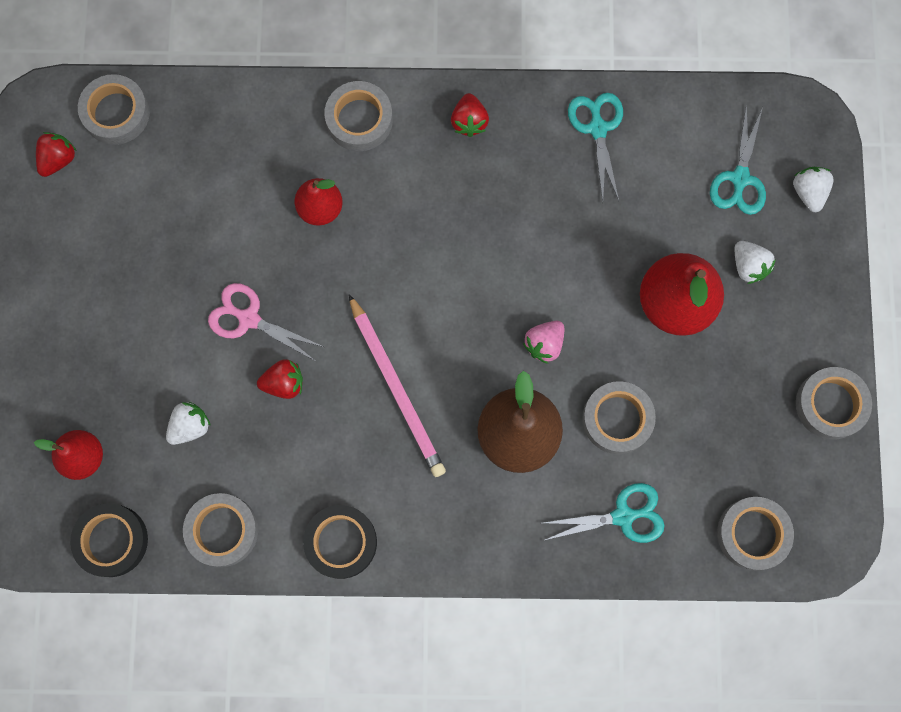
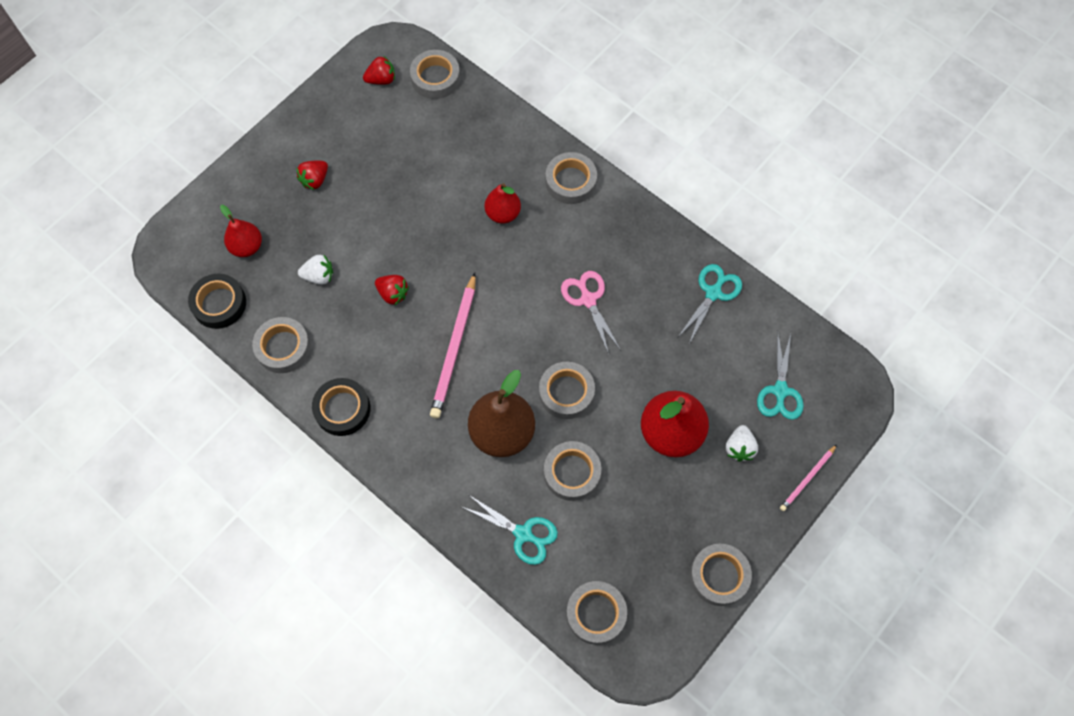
camera: 40 degrees right, 10 degrees down
pink scissors [208,283,324,362] -> pink scissors moved to [561,271,621,354]
red strawberry [451,93,489,137] -> red strawberry moved to [296,161,328,190]
pink strawberry [523,321,564,364] -> grey tape [539,362,595,419]
turquoise scissors [710,104,766,215] -> turquoise scissors turned 45 degrees counterclockwise [757,331,804,420]
white strawberry [793,167,834,212] -> none
none -> pink pencil [780,444,837,511]

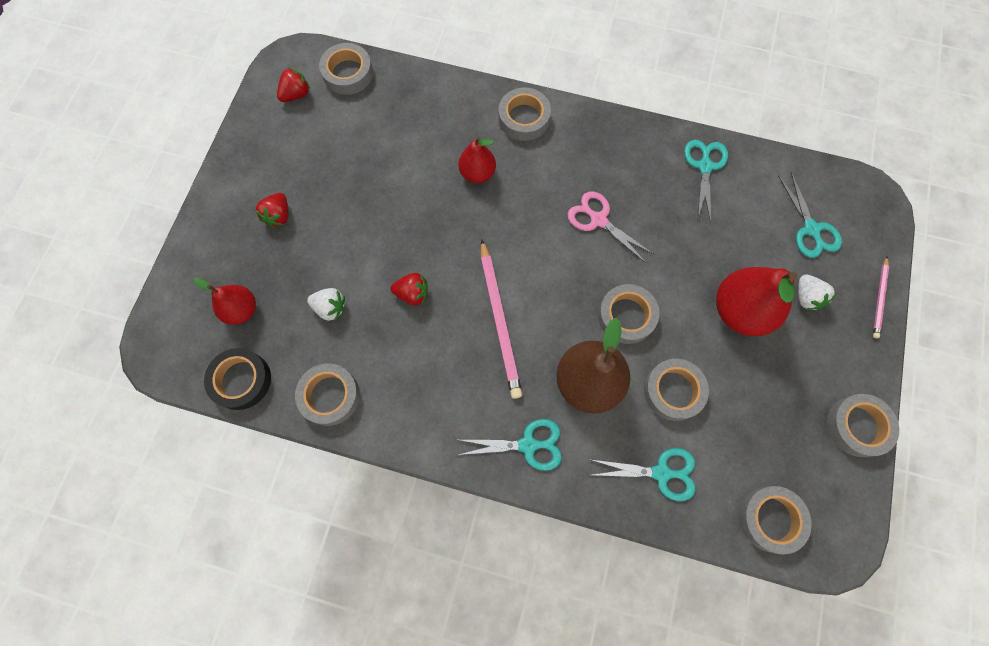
camera: 25 degrees left, 5 degrees up
white strawberry [298,255,333,285] -> white strawberry turned 45 degrees clockwise [307,288,345,321]
black tape [312,378,370,436] -> none
none -> turquoise scissors [458,419,562,471]

